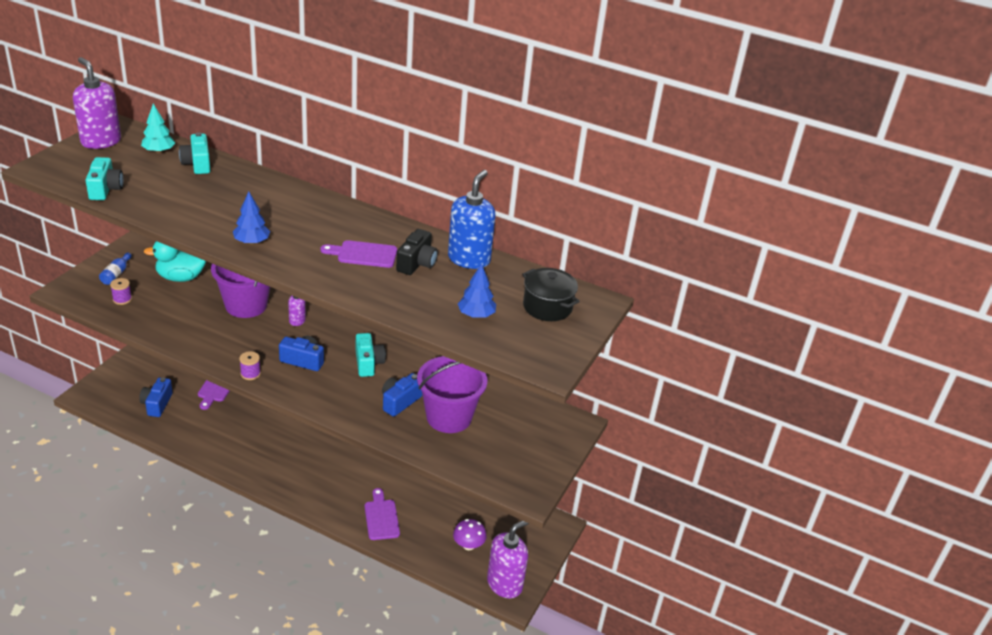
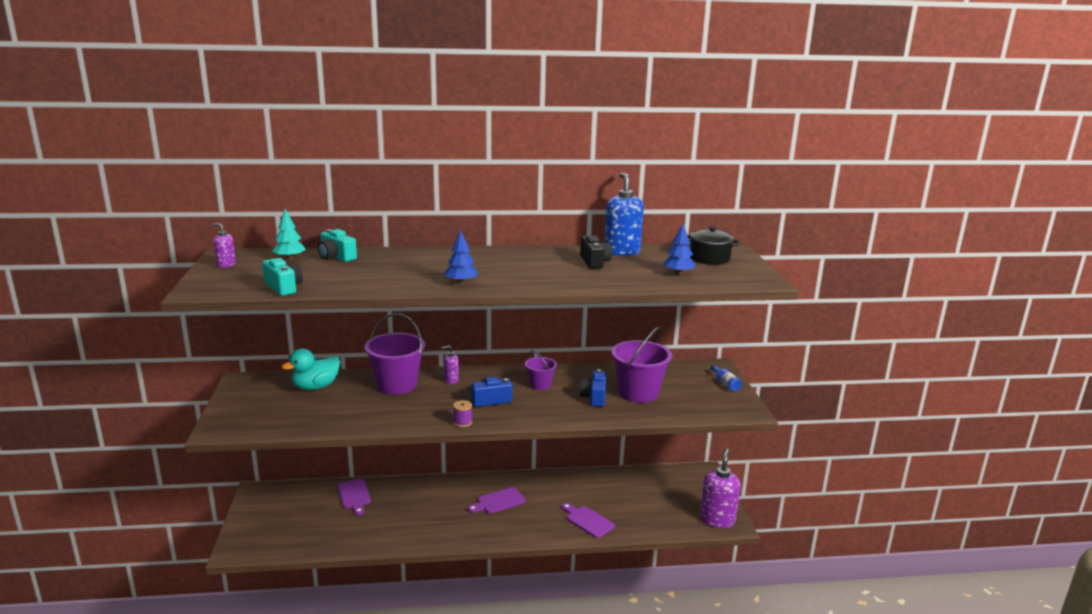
camera: 30 degrees left, 15 degrees down
purple soap dispenser [73,57,121,149] -> purple soap dispenser [211,223,236,268], size x0.51
blue bottle [99,252,132,285] -> blue bottle moved to [711,365,742,392]
purple spool [110,278,132,305] -> none
blue camera [139,377,173,417] -> none
purple cutting board [321,240,397,268] -> purple cutting board moved to [468,487,525,514]
turquoise camera [356,333,386,377] -> purple bucket [525,350,557,390]
purple mushroom [453,519,487,550] -> none

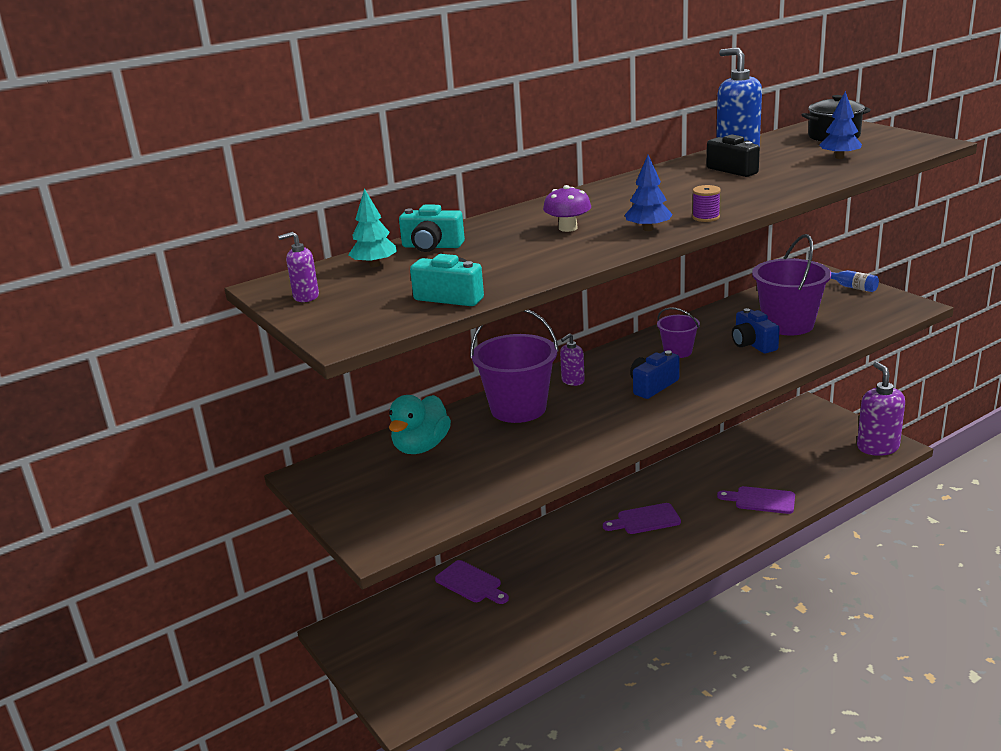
camera: 25 degrees left, 5 degrees up
purple spool [453,400,472,427] -> purple spool moved to [692,185,721,222]
purple cutting board [468,487,525,514] -> purple cutting board turned 45 degrees clockwise [603,503,681,534]
none -> purple mushroom [543,185,591,232]

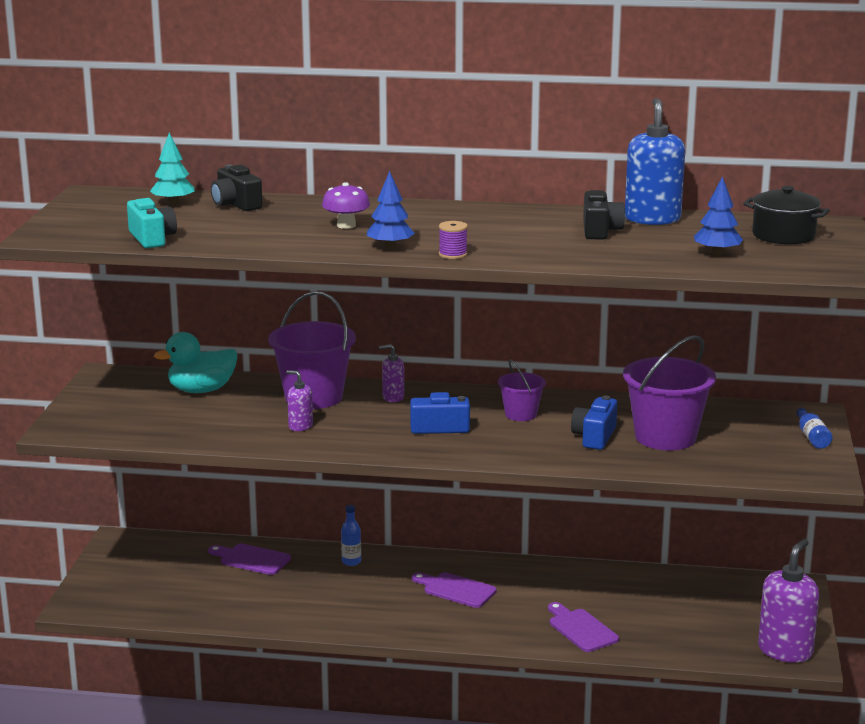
camera: 40 degrees right, 5 degrees down
purple soap dispenser [278,232,319,302] -> purple soap dispenser moved to [286,370,313,431]
turquoise camera [399,205,465,252] -> black camera [211,164,263,211]
purple cutting board [435,560,509,604] -> purple cutting board turned 120 degrees clockwise [208,544,291,575]
none -> blue bottle [341,505,361,566]

